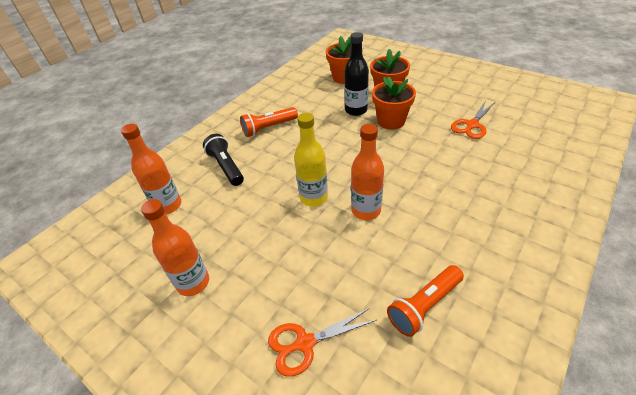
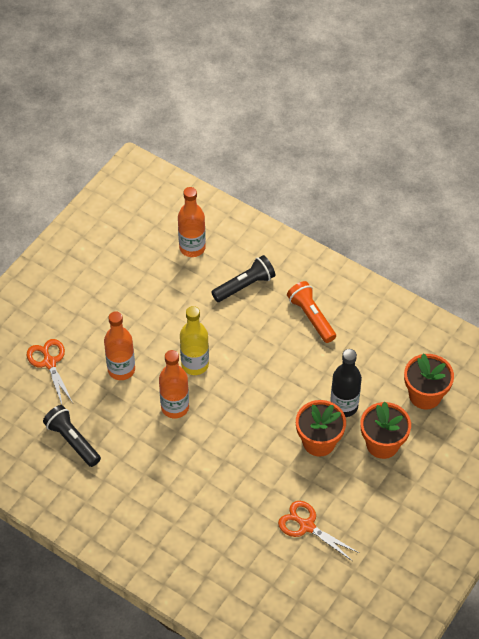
camera: 85 degrees right, 10 degrees up
orange bottle [141,199,209,296] -> orange bottle moved to [104,311,135,380]
orange flashlight [387,265,464,337] -> black flashlight [43,405,101,467]

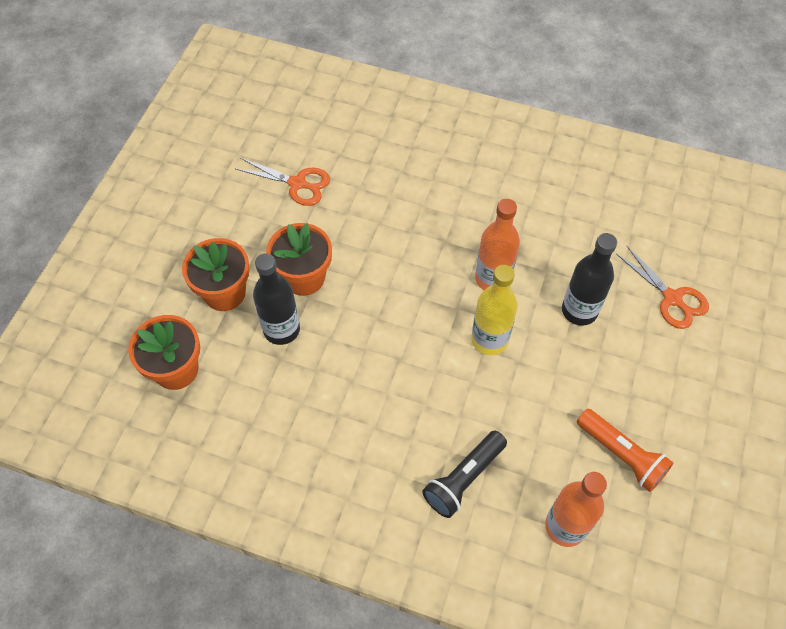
camera: 165 degrees right, 5 degrees up
black flashlight [43,405,101,467] -> none
orange bottle [104,311,135,380] -> black bottle [562,233,617,326]
orange flashlight [287,281,336,343] -> orange flashlight moved to [577,409,674,492]

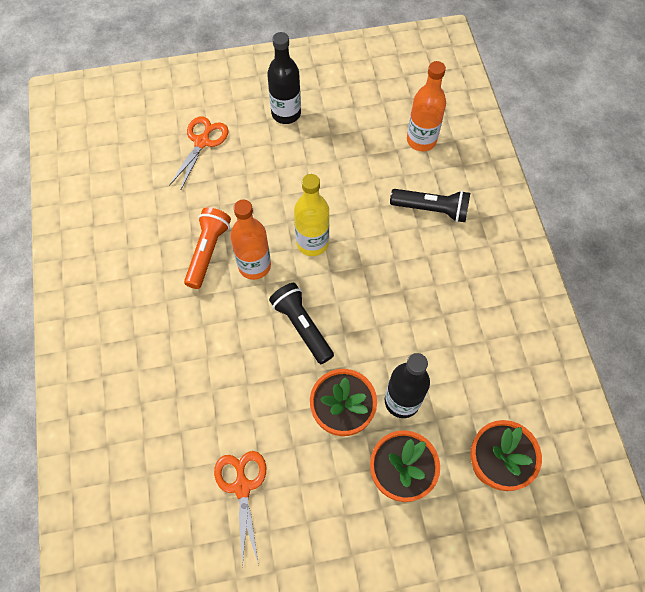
camera: 120 degrees left, 5 degrees up
black bottle [562,233,617,326] -> black bottle moved to [267,32,301,124]
orange flashlight [577,409,674,492] -> orange flashlight moved to [184,207,231,289]
none -> black flashlight [269,283,334,364]

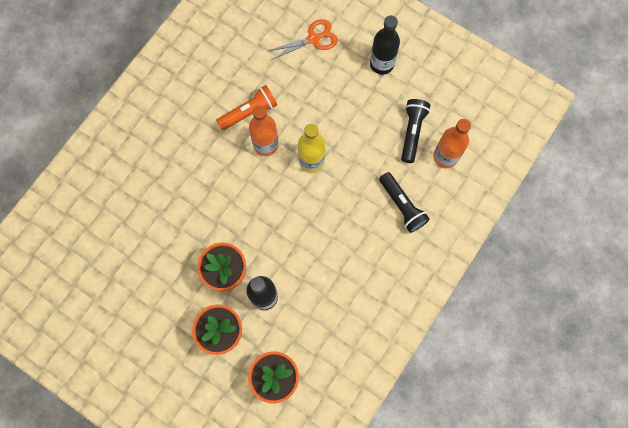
camera: 45 degrees right, 10 degrees up
orange scissors [214,451,266,567] -> none
black flashlight [269,283,334,364] -> black flashlight moved to [401,99,430,163]

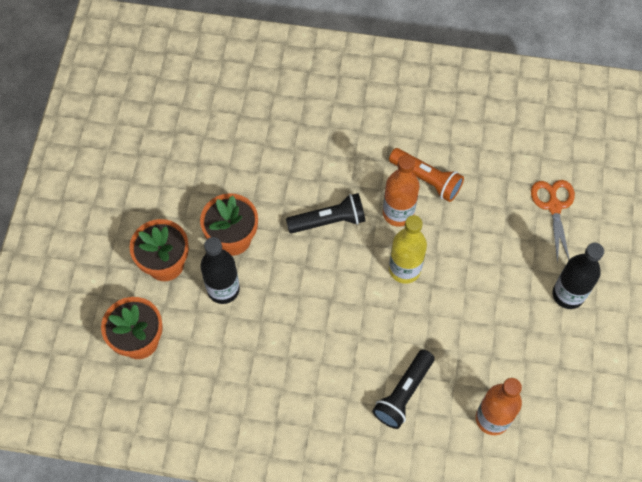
camera: 65 degrees right, 10 degrees down
orange scissors [269,19,338,60] -> orange scissors turned 135 degrees counterclockwise [531,180,575,264]
black flashlight [401,99,430,163] -> black flashlight moved to [286,193,365,233]

